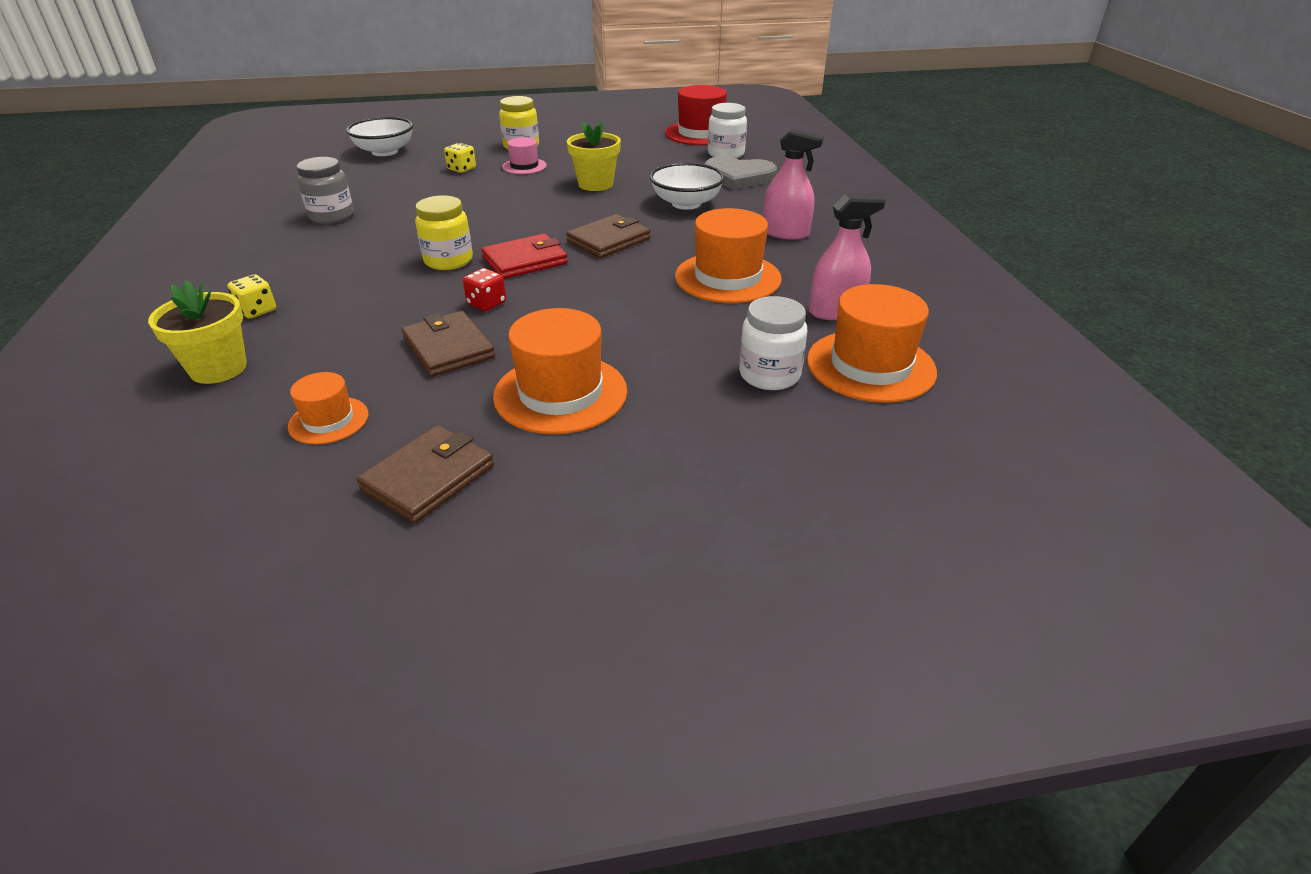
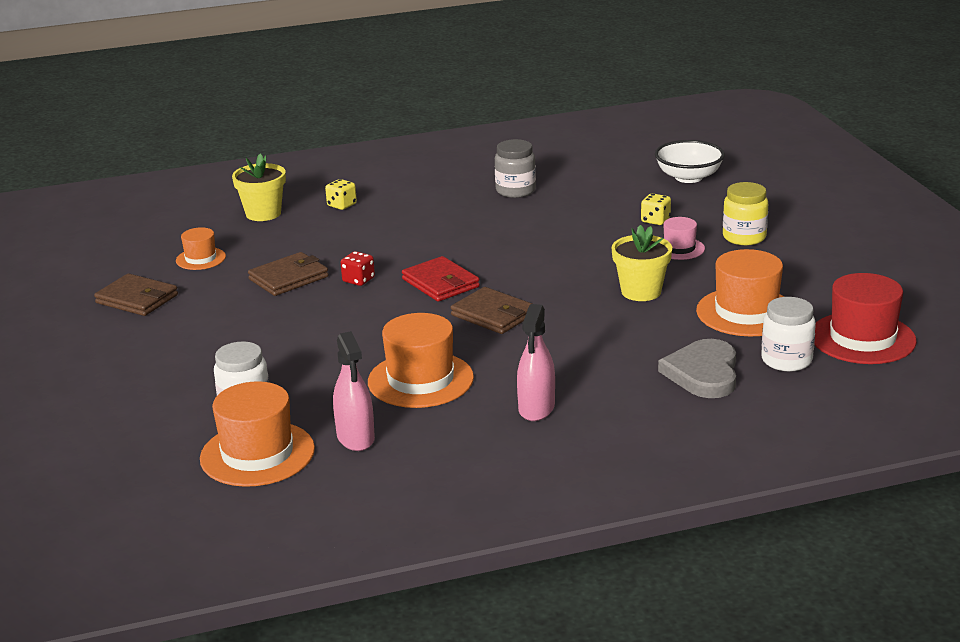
camera: 85 degrees right, 10 degrees down
yellow jar [415,195,473,270] -> none
orange hat [493,308,627,434] -> orange hat moved to [696,249,784,336]
white bowl [650,163,725,210] -> none

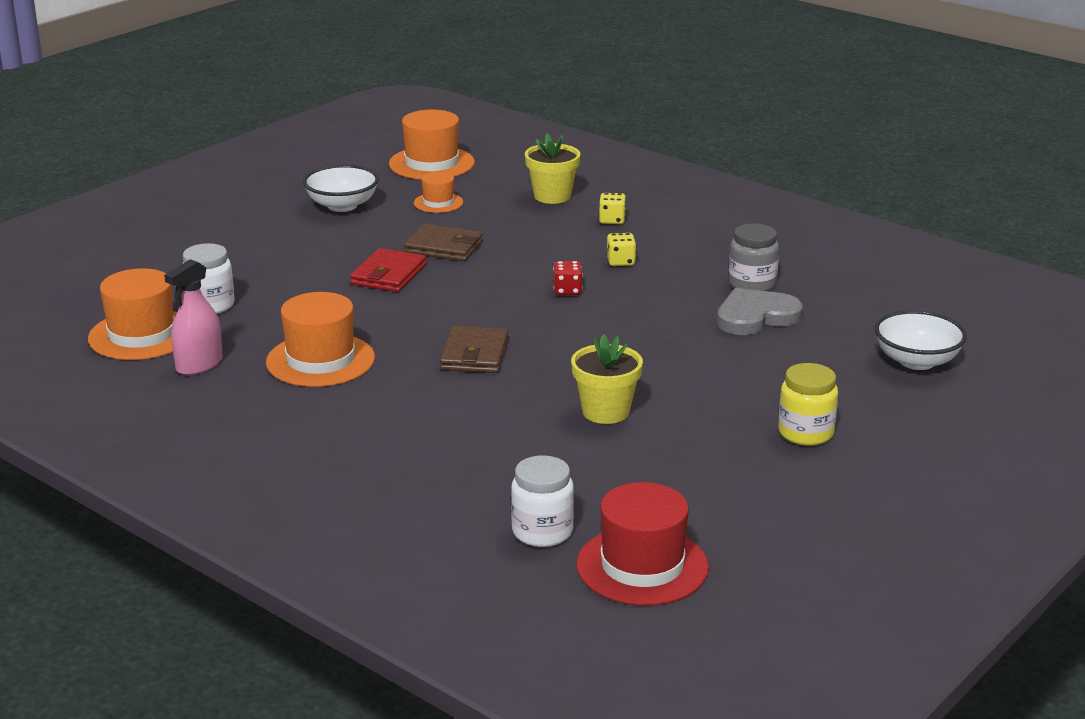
camera: 55 degrees right, 0 degrees up
brown wallet [94,273,178,316] -> white bowl [303,165,379,212]
red dice [341,251,375,286] -> red dice moved to [553,261,583,295]
red wallet [402,256,480,302] -> red wallet moved to [350,248,427,292]
pink spray bottle [517,304,555,421] -> none
yellow dice [641,193,671,225] -> yellow dice moved to [606,233,636,266]
grey heart [658,339,736,398] -> grey heart moved to [717,288,803,335]
pink hat [664,217,705,260] -> none
orange hat [696,249,784,336] -> orange hat moved to [389,110,475,180]

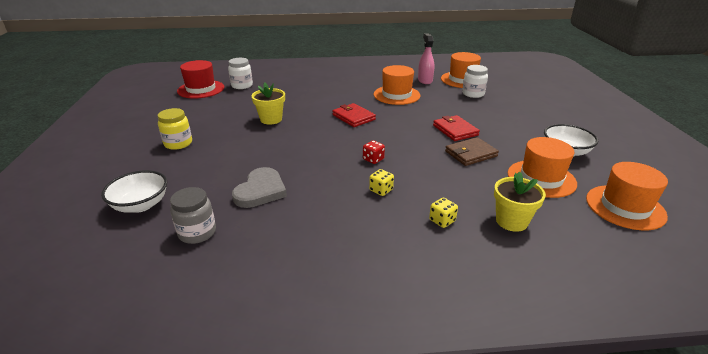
camera: 135 degrees right, 5 degrees up
orange hat [414,172,463,213] -> orange hat [508,137,577,198], size x1.82
brown wallet [440,326,509,373] -> red wallet [332,103,376,127]
grey jar [729,223,779,291] -> grey jar moved to [170,187,216,244]

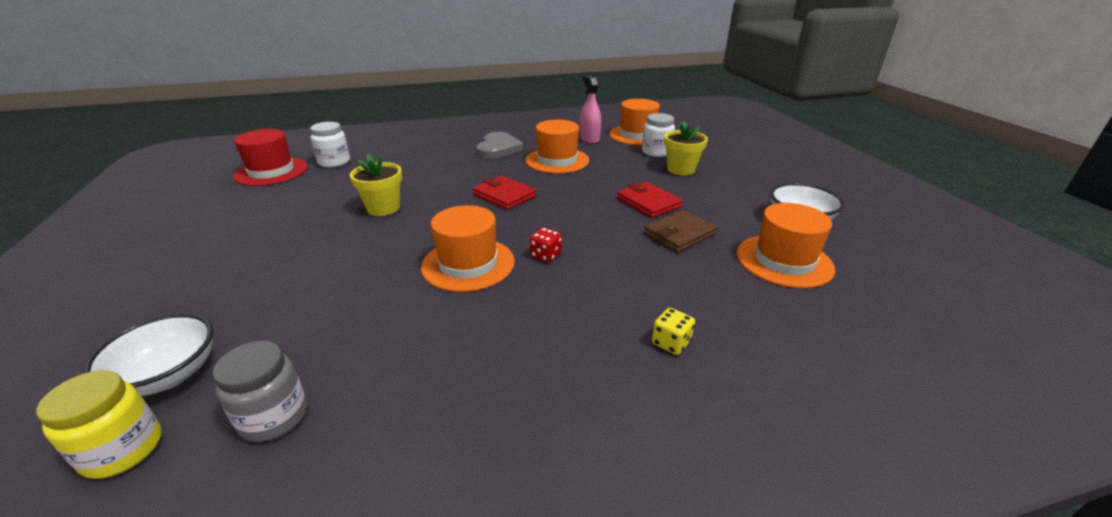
camera: 10 degrees left, 0 degrees up
yellow jar [158,108,192,150] -> yellow jar moved to [36,370,162,479]
grey heart [232,167,287,208] -> grey heart moved to [476,132,524,159]
yellow dice [369,169,394,196] -> none
yellow flower pot [494,171,546,232] -> yellow flower pot moved to [664,122,708,175]
orange hat [586,162,668,230] -> orange hat moved to [421,205,515,292]

